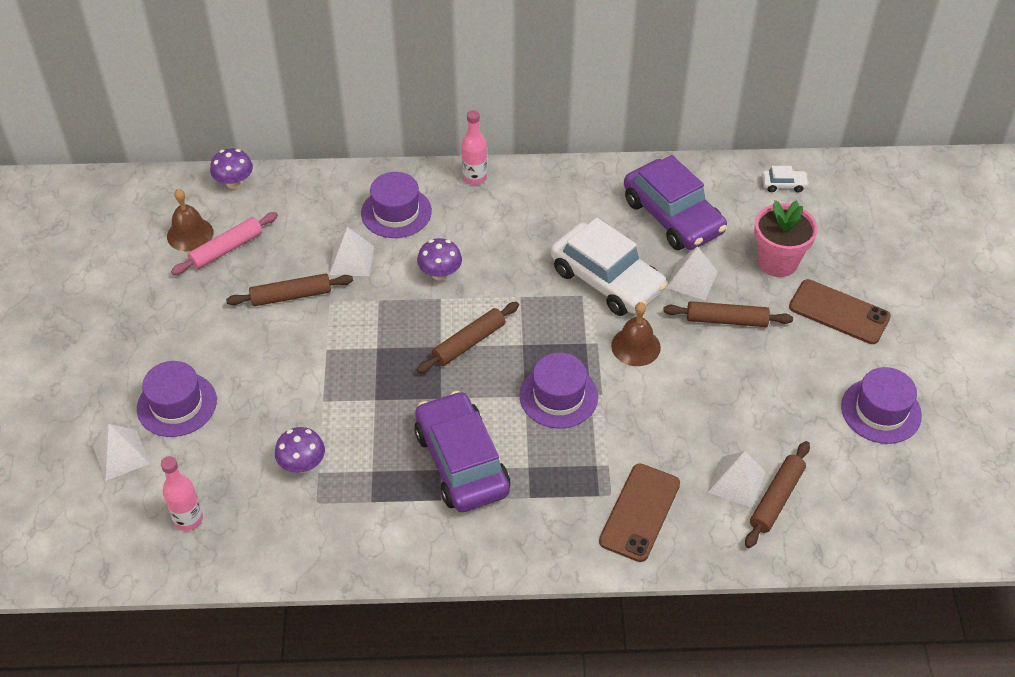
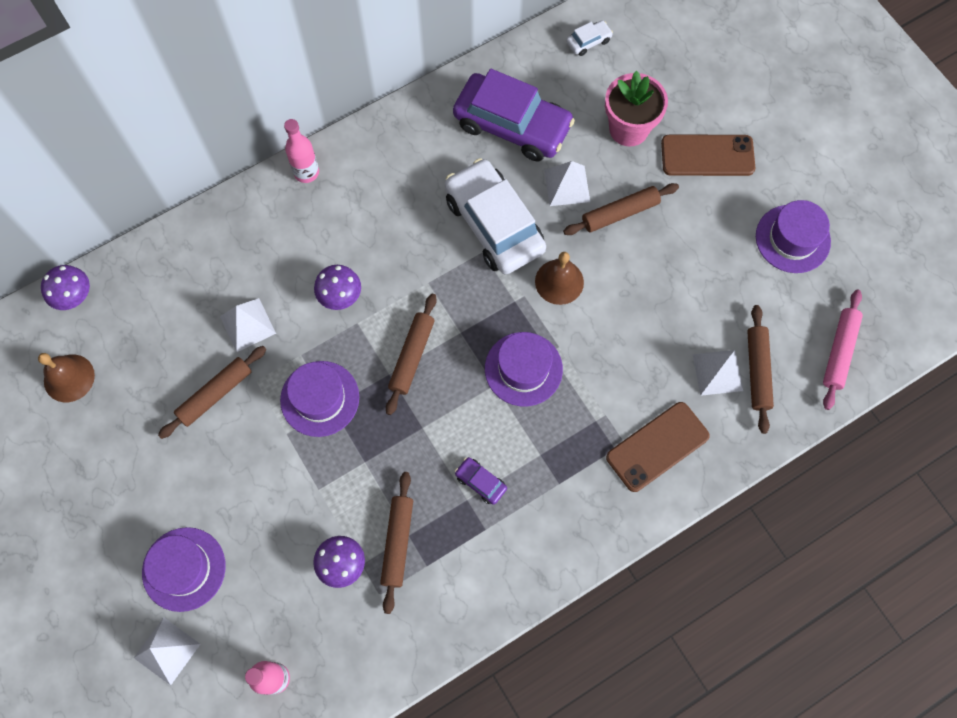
camera: 30 degrees left, 20 degrees up
pink rolling pin [171,212,278,275] -> pink rolling pin moved to [823,289,863,410]
purple hat [361,172,432,238] -> purple hat moved to [280,361,359,437]
purple car [414,391,510,512] -> purple car [455,457,507,505], size x0.41
white car [551,218,667,316] -> white car turned 135 degrees counterclockwise [445,158,546,274]
brown phone [599,464,680,562] -> brown phone turned 60 degrees clockwise [606,402,710,492]
none -> brown rolling pin [380,472,413,614]

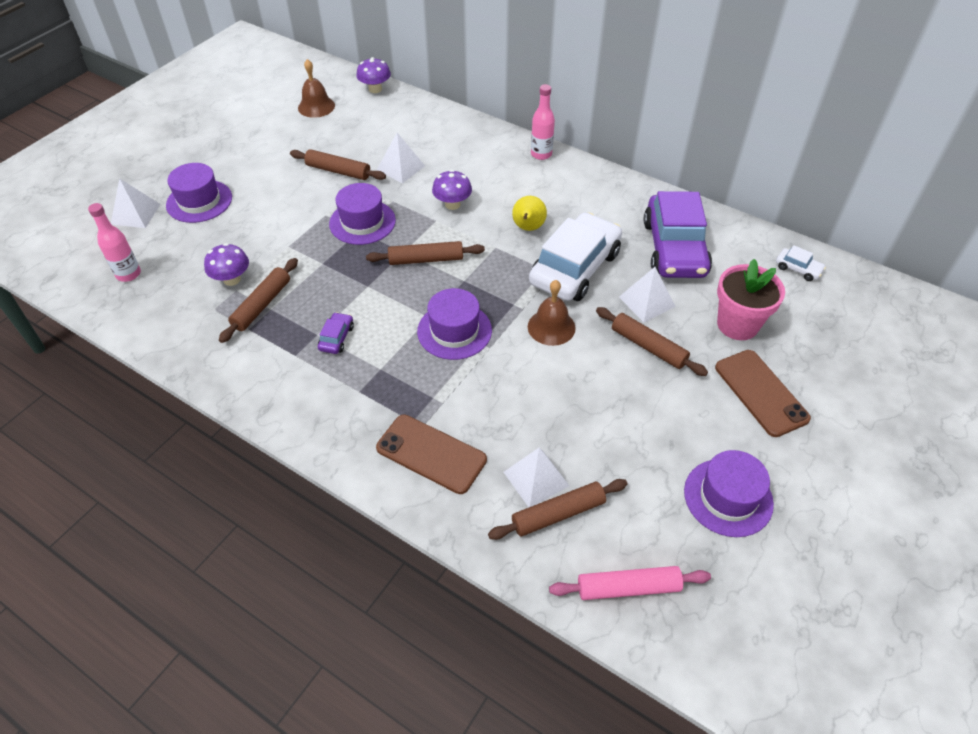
camera: 65 degrees right, 20 degrees down
brown rolling pin [380,472,413,614] -> brown rolling pin turned 45 degrees counterclockwise [219,258,298,343]
none -> yellow pear [512,196,547,231]

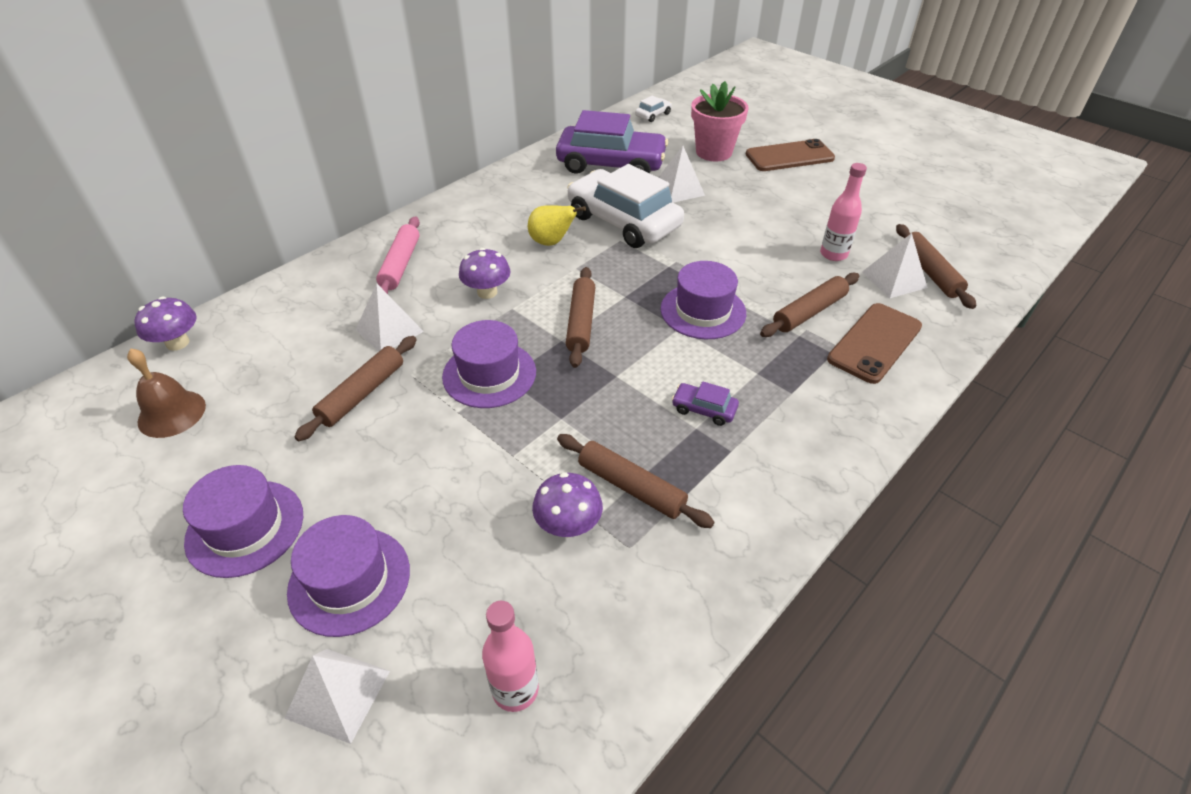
camera: 80 degrees left, 5 degrees down
brown bell [528,280,576,346] -> none
pink bottle [531,84,555,160] -> pink bottle moved to [820,163,867,261]
pink rolling pin [549,566,711,600] -> pink rolling pin moved to [376,216,420,294]
brown rolling pin [596,307,708,376] -> brown rolling pin moved to [760,273,859,337]
purple hat [684,450,774,537] -> purple hat moved to [183,465,303,578]

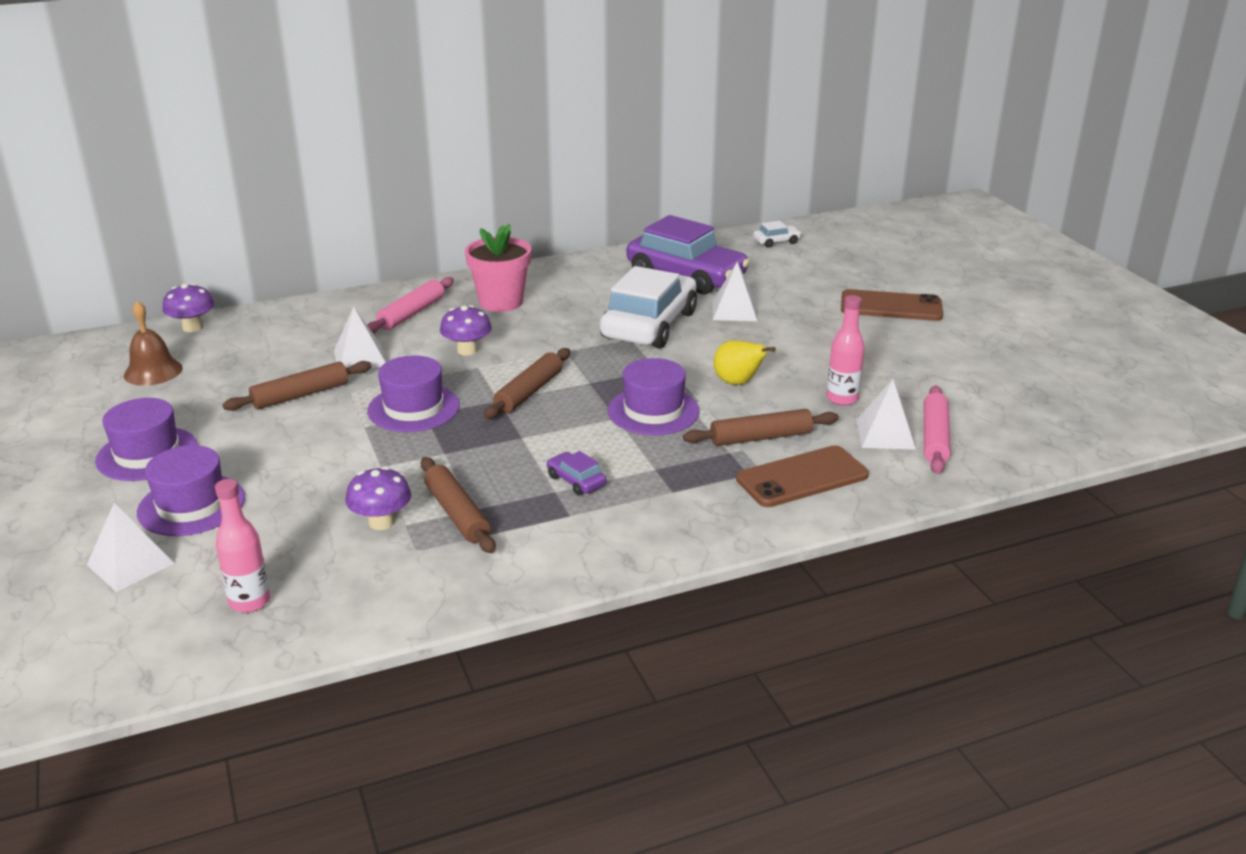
camera: 25 degrees right, 15 degrees down
yellow pear [528,205,586,246] -> yellow pear moved to [714,340,776,385]
white car [567,164,684,248] -> white car turned 45 degrees clockwise [600,266,697,348]
pink flower pot [691,81,749,161] -> pink flower pot moved to [465,224,531,312]
brown rolling pin [896,224,976,309] -> pink rolling pin [924,386,951,474]

